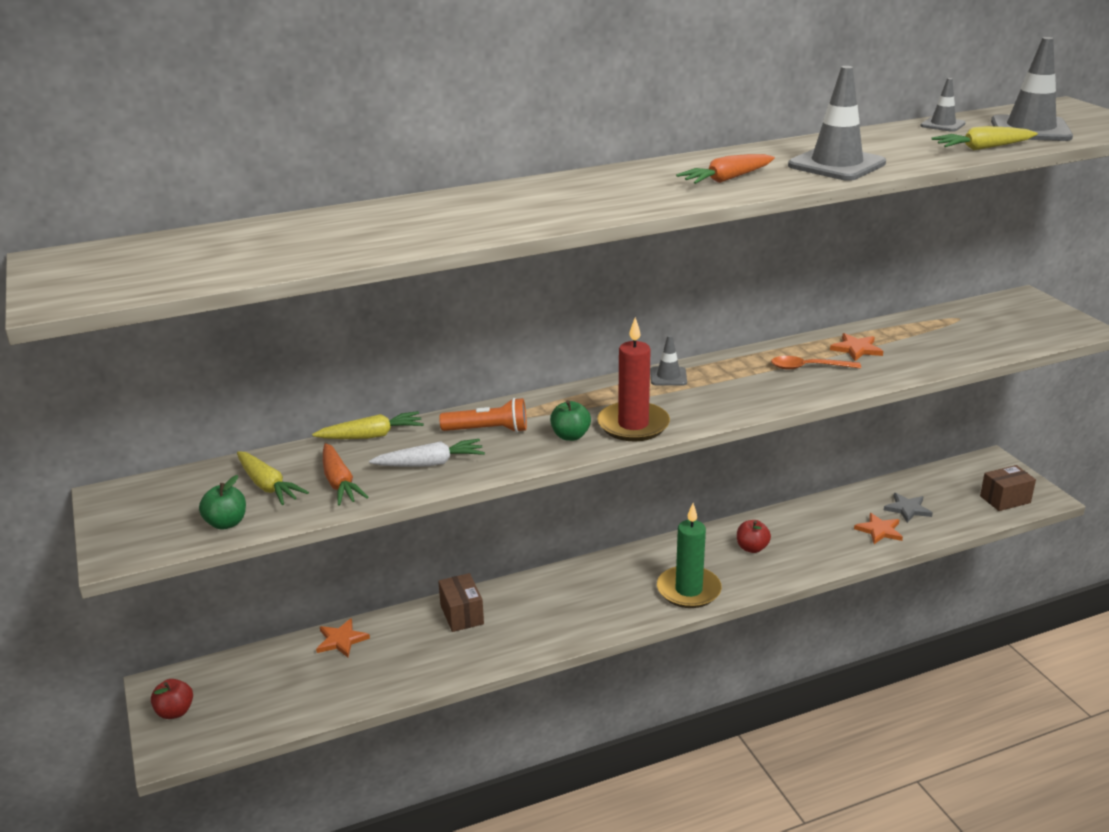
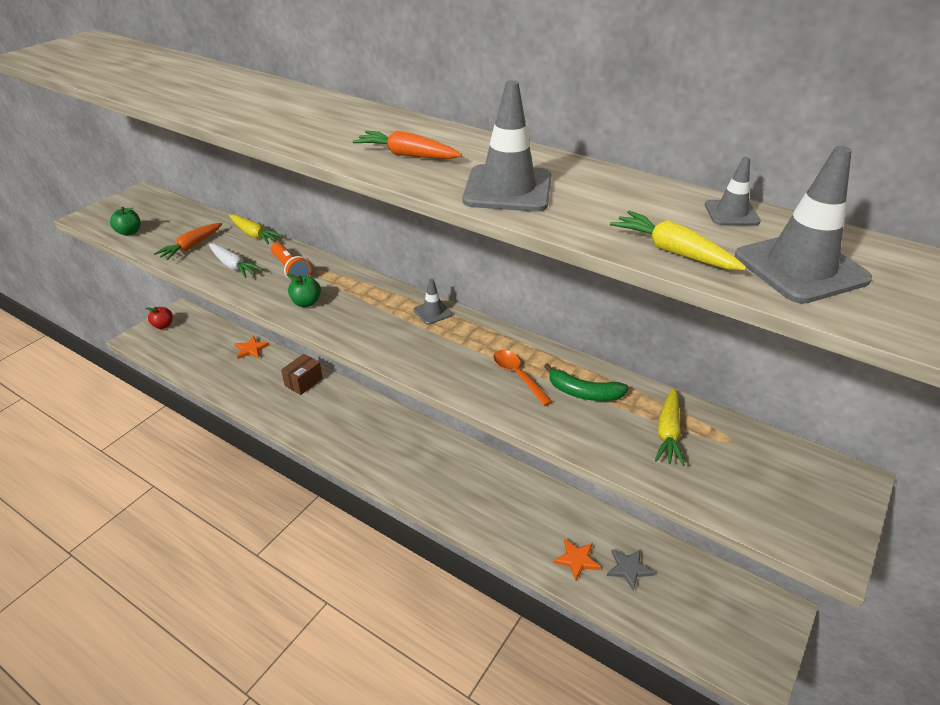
camera: 55 degrees right, 10 degrees up
yellow carrot [237,451,309,505] -> yellow carrot moved to [655,388,685,466]
red candle [597,317,670,441] -> none
green candle [657,503,722,608] -> none
red apple [737,520,771,553] -> none
orange star [830,333,883,361] -> green banana [544,363,629,401]
brown box [980,465,1036,511] -> none

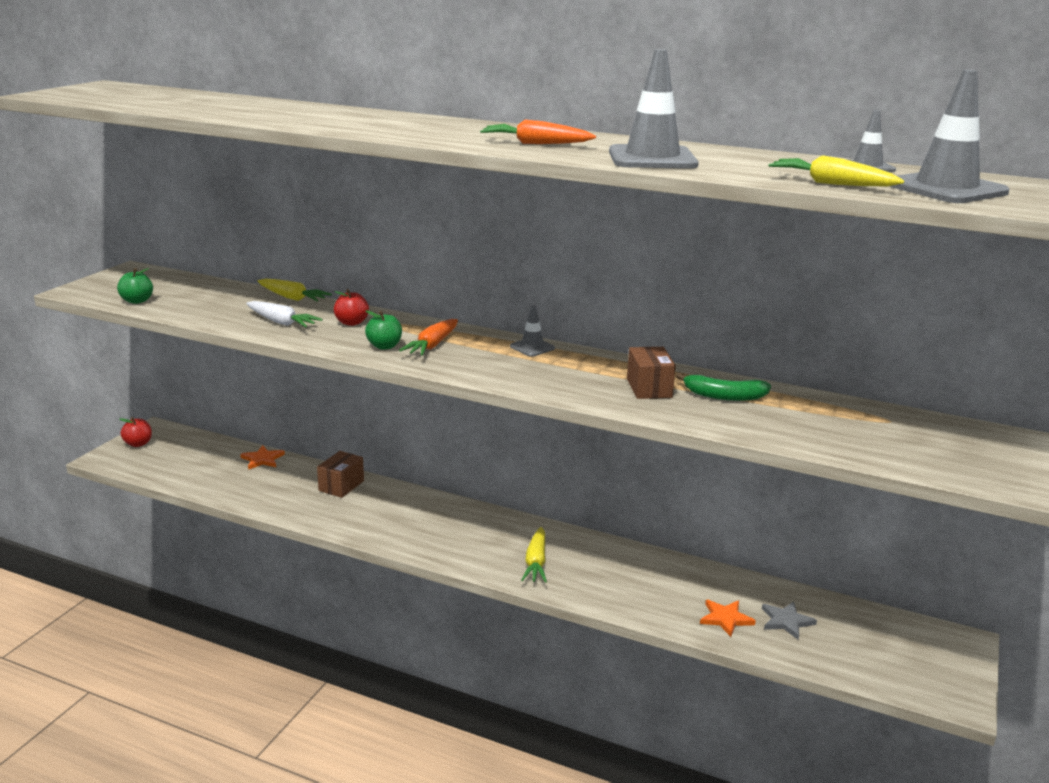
camera: 10 degrees left, 15 degrees down
orange carrot [154,223,222,260] -> orange carrot moved to [399,319,458,356]
orange flashlight [271,242,311,281] -> red apple [334,289,369,326]
orange spoon [493,350,553,406] -> brown box [627,347,676,399]
yellow carrot [655,388,685,466] -> yellow carrot moved to [521,527,547,583]

